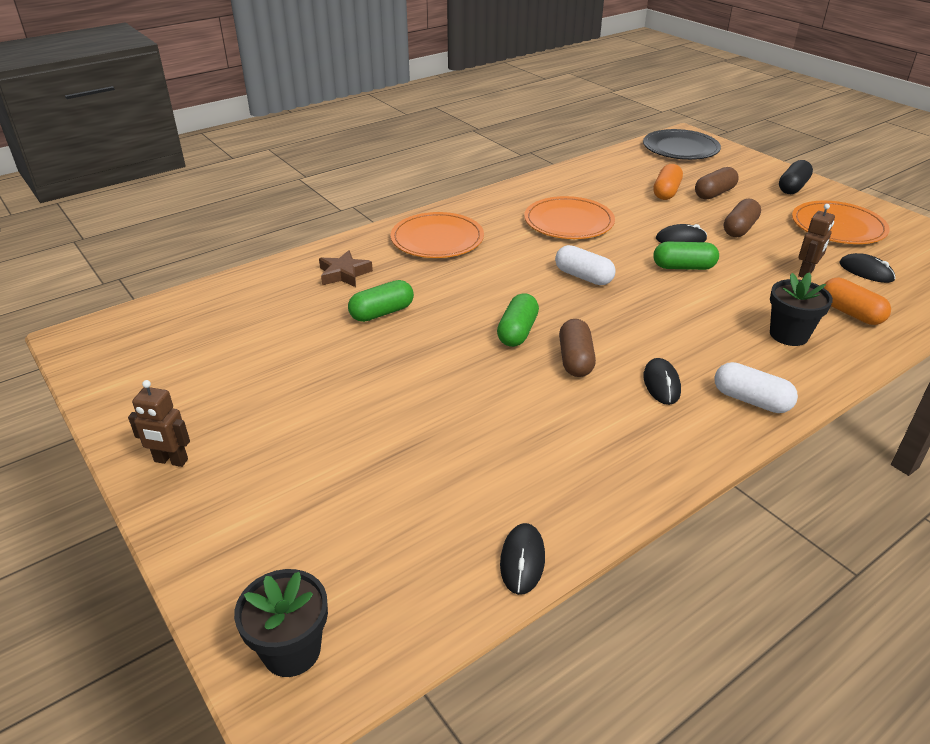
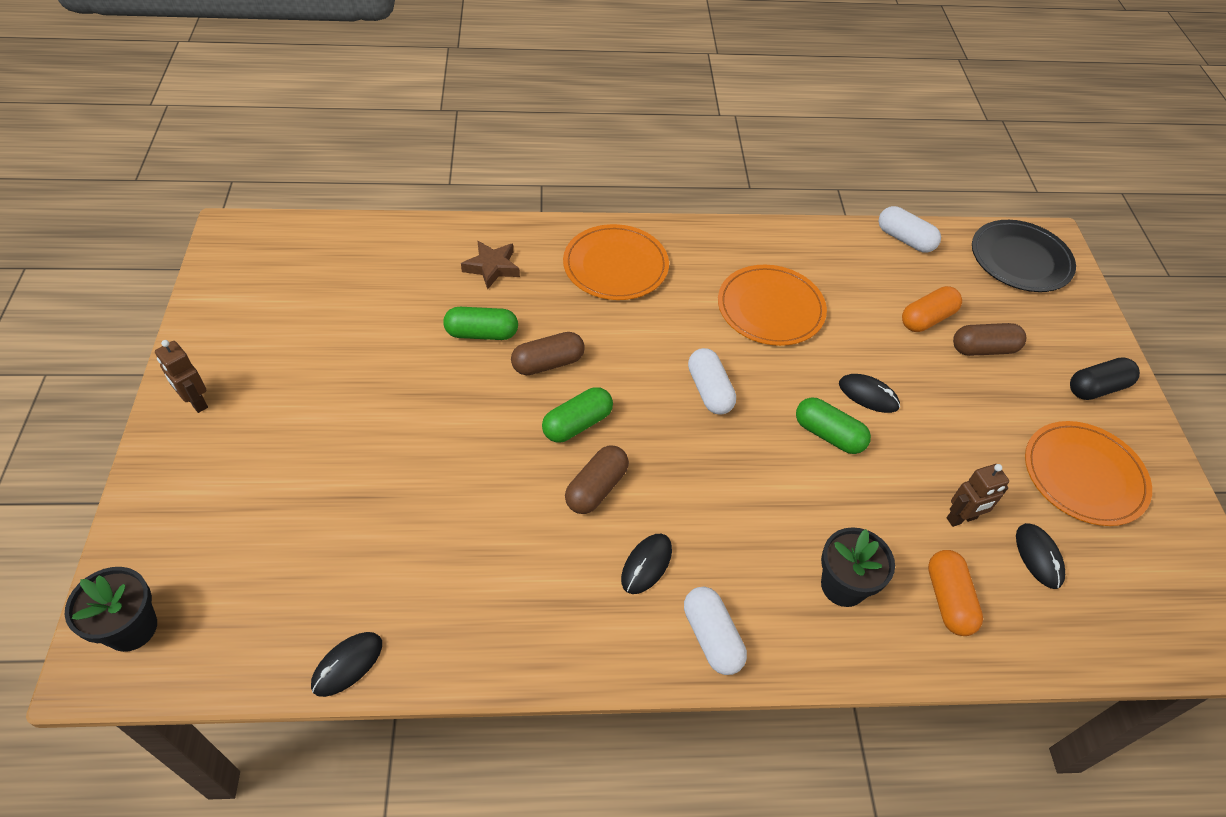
camera: 30 degrees right, 15 degrees up
brown capsule [724,198,761,237] -> brown capsule moved to [511,332,585,375]
none -> white capsule [879,206,941,253]

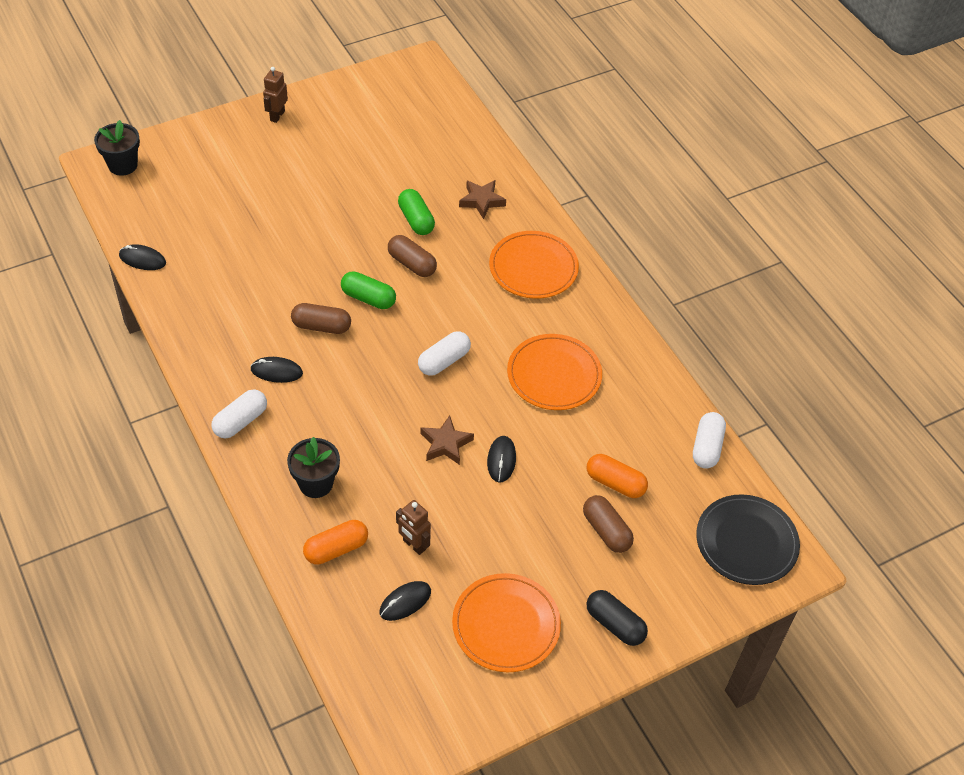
camera: 65 degrees right, 0 degrees up
green capsule [796,398,871,454] -> brown star [421,415,474,465]

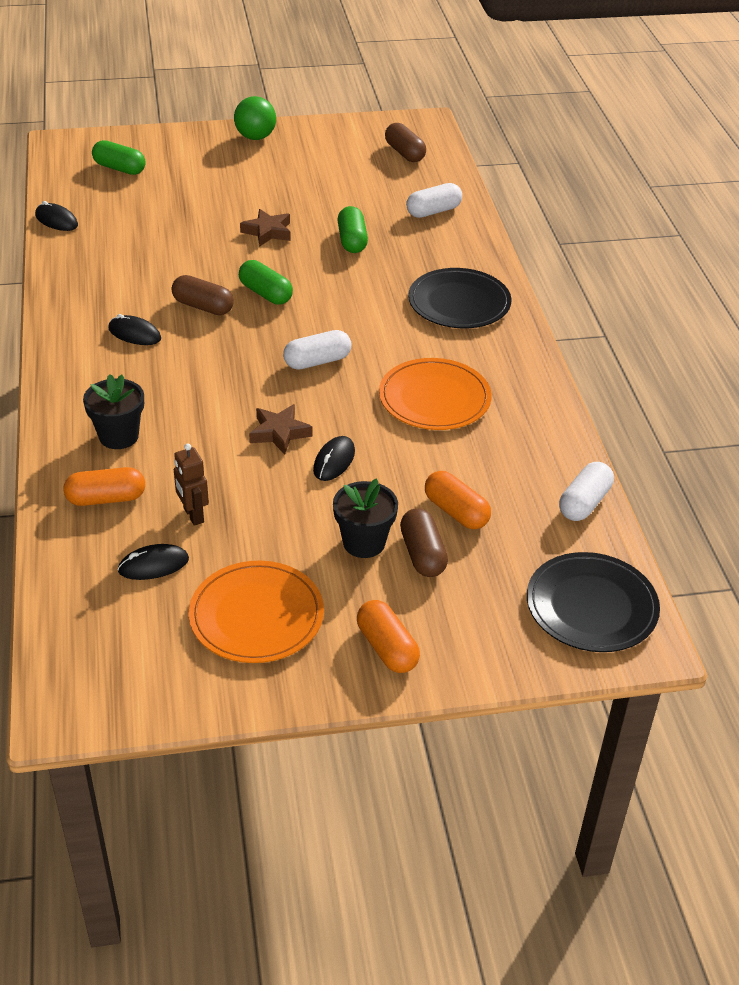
camera: 20 degrees right, 10 degrees down
black flower pot [94,120,140,176] -> black flower pot moved to [333,478,398,558]
white capsule [211,389,267,438] -> white capsule moved to [406,183,462,218]
brown robot [263,67,288,123] -> green ball [234,96,276,140]
brown capsule [388,235,437,277] -> brown capsule moved to [385,123,426,162]
brown star [459,180,506,219] -> brown star moved to [240,209,291,247]
orange plate [489,231,579,299] -> black plate [408,268,511,328]
black capsule [587,590,648,646] -> orange capsule [357,600,420,673]
none -> green capsule [92,140,145,175]

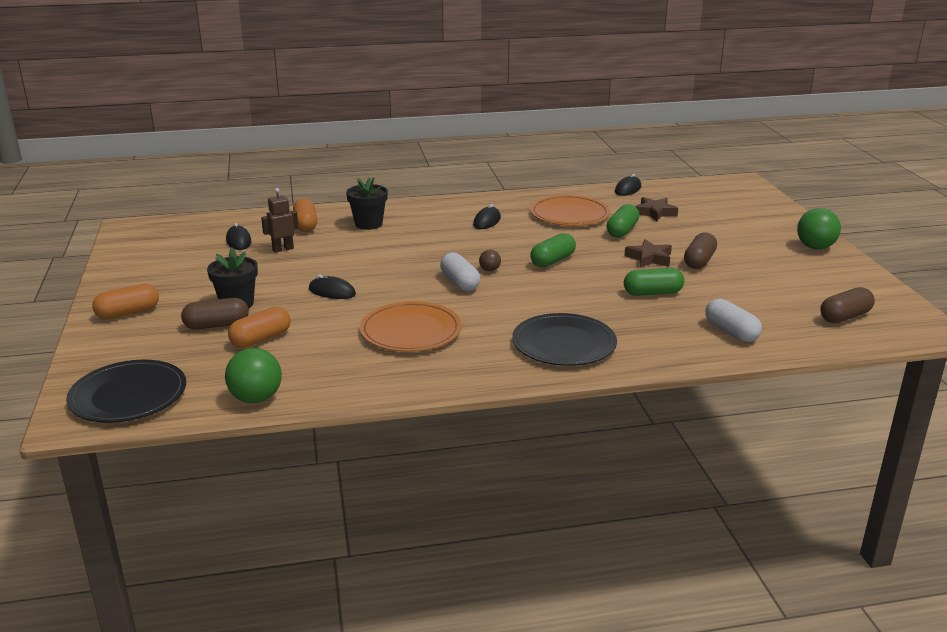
camera: 90 degrees right, 15 degrees down
green capsule [92,140,145,175] -> green capsule moved to [606,204,639,238]
brown capsule [172,275,234,315] -> brown capsule moved to [684,232,717,269]
orange plate [189,561,324,663] -> orange plate moved to [530,195,610,226]
brown star [249,404,313,455] -> brown star moved to [635,197,678,221]
white capsule [559,462,614,521] -> green ball [225,348,282,403]
none -> brown ball [479,250,501,271]

